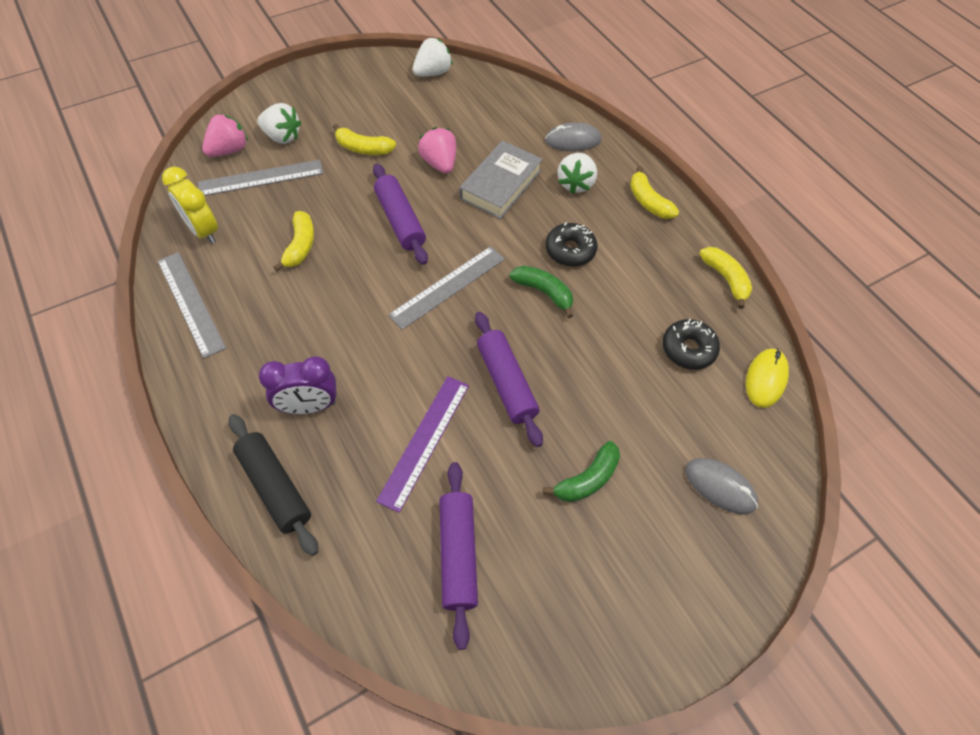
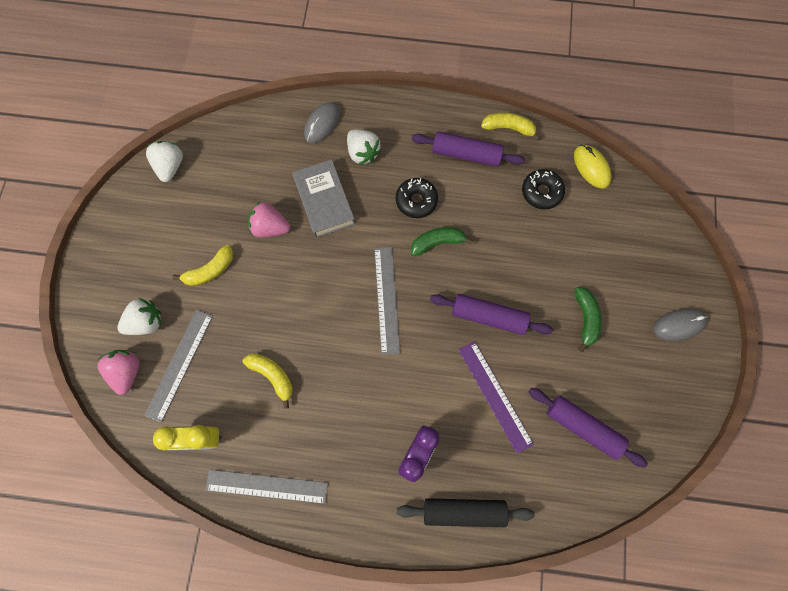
camera: 50 degrees left, 15 degrees up
purple rolling pin [373,164,428,265] -> purple rolling pin moved to [411,132,525,167]
yellow banana [630,166,679,219] -> none
grey mouse [685,458,758,514] -> grey mouse moved to [653,309,708,342]

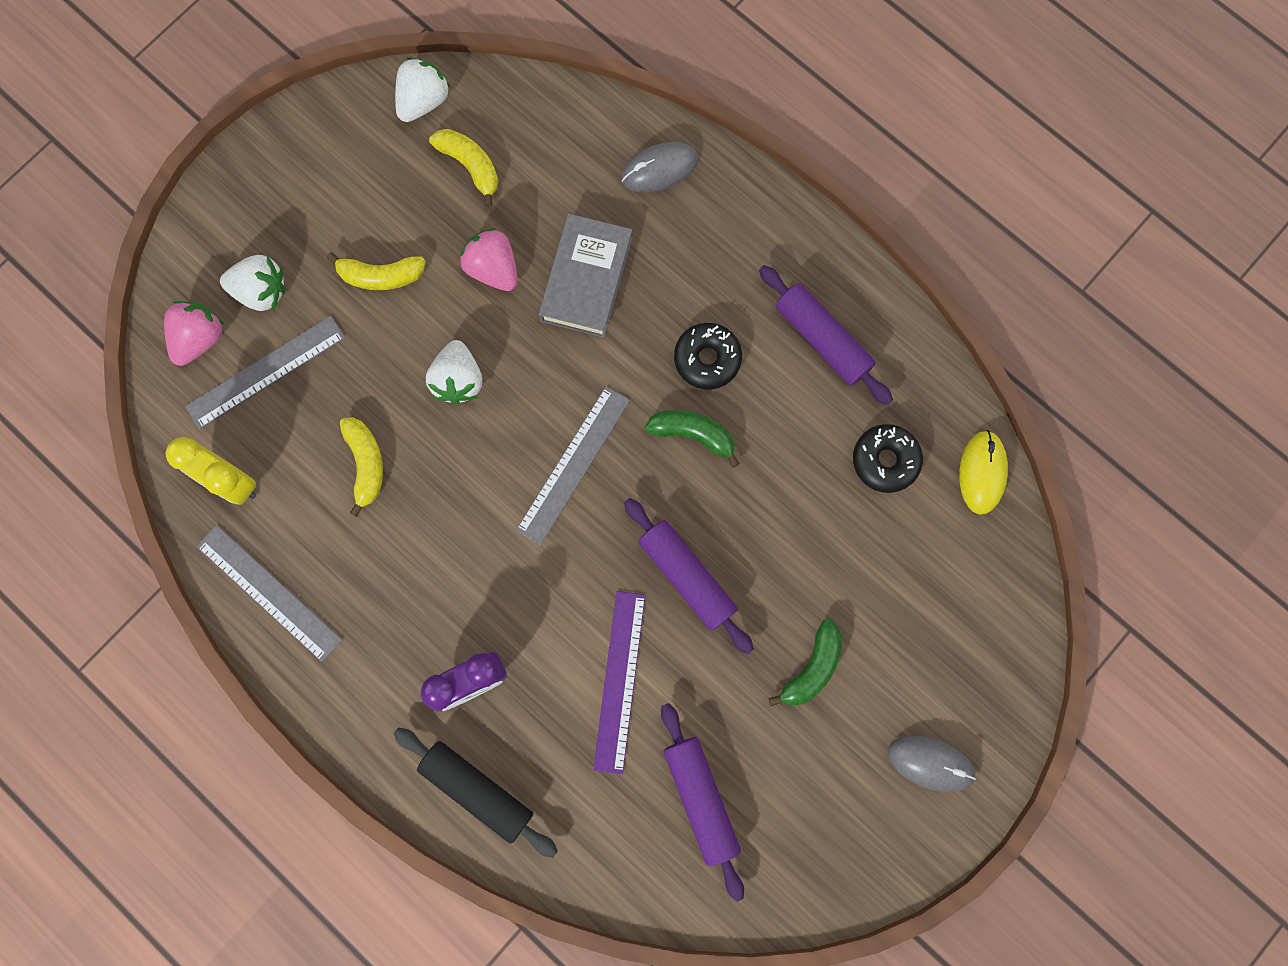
camera: 35 degrees right, 5 degrees up
white strawberry [347,129,382,165] -> white strawberry moved to [426,340,482,405]
yellow banana [481,112,541,141] -> yellow banana moved to [429,129,498,207]

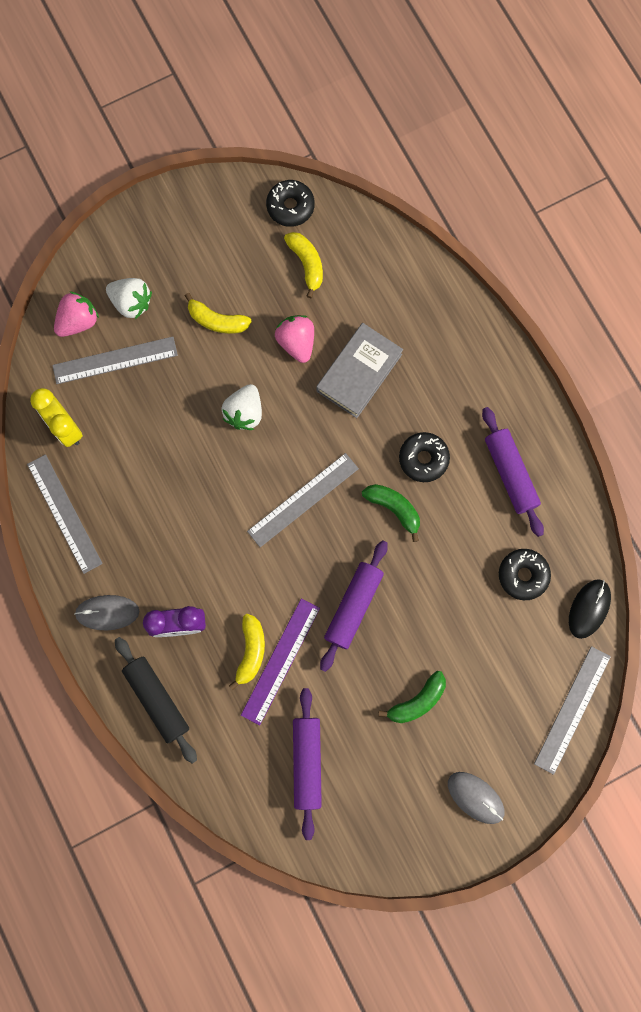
camera: 20 degrees right, 0 degrees up
yellow banana [340,417,383,517] -> yellow banana moved to [229,614,265,690]
white strawberry [395,57,451,122] -> black donut [266,180,315,227]
grey mouse [621,142,698,192] -> grey mouse moved to [74,595,140,630]
purple rolling pin [624,498,754,654] -> purple rolling pin turned 45 degrees clockwise [320,540,388,672]
yellow mouse [959,430,1008,515] -> black mouse [569,579,611,639]
none -> grey ruler [534,646,611,775]

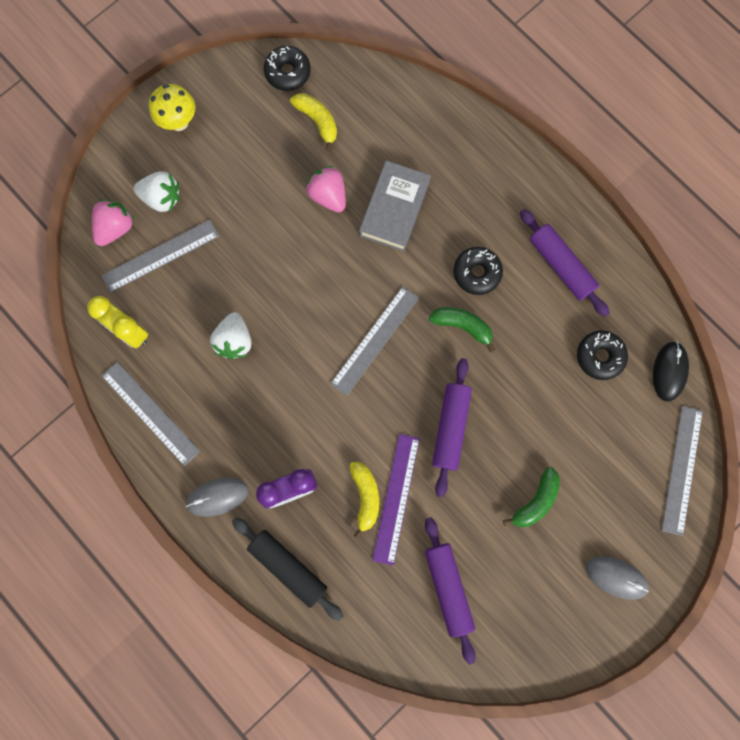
camera: 15 degrees left, 0 degrees up
yellow banana [185,293,252,334] -> none
white strawberry [222,384,262,430] -> white strawberry moved to [210,312,251,359]
none -> yellow mushroom [149,84,195,131]

